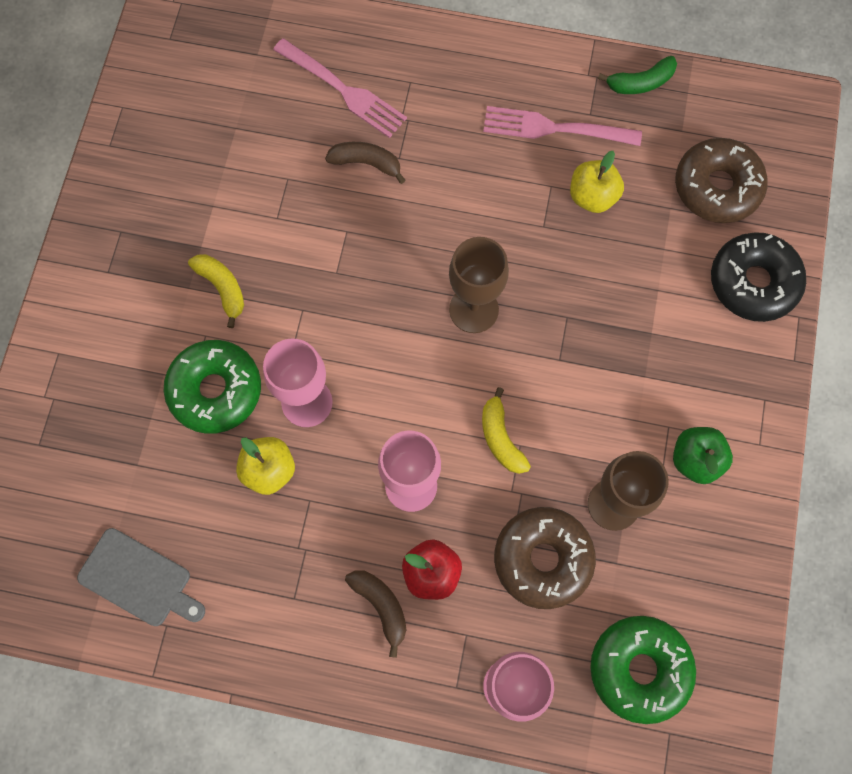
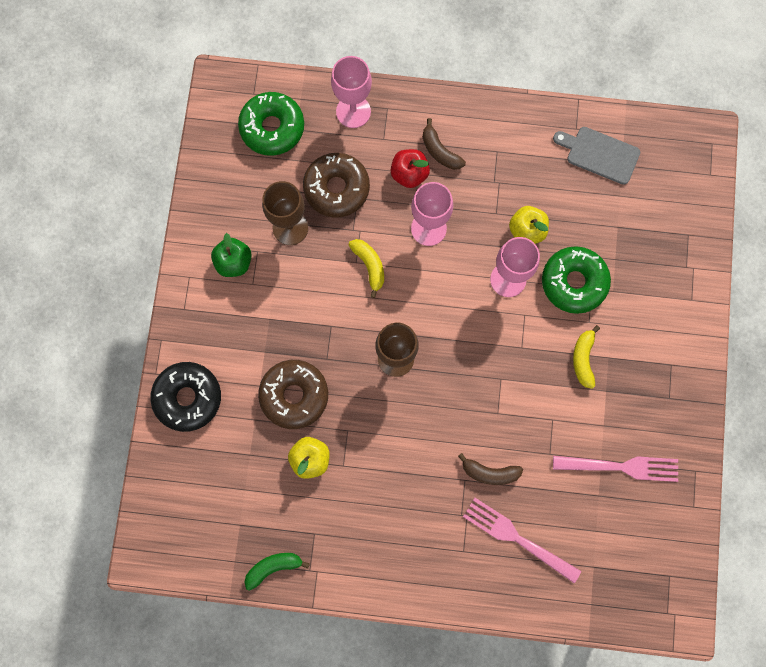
camera: 175 degrees right, 5 degrees up
yellow banana [188,254,244,328] -> yellow banana turned 45 degrees clockwise [573,325,600,389]
pink fork [483,106,642,146] -> pink fork moved to [553,456,678,482]
brown donut [675,138,768,223] -> brown donut moved to [258,360,328,429]

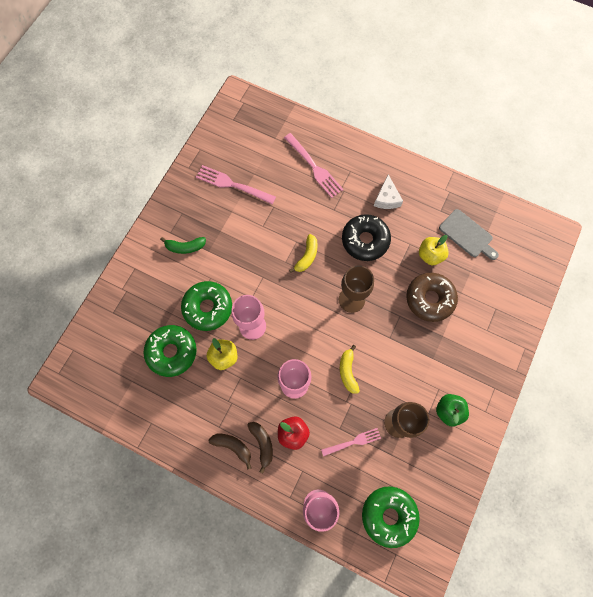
camera: 160 degrees left, 5 degrees down
black donut [150,362,221,432] -> black donut moved to [342,214,391,261]
green banana [244,553,310,591] -> green banana moved to [160,237,206,254]
brown donut [303,153,370,218] -> pink fork [321,428,381,456]
brown banana [458,453,523,485] -> brown banana moved to [208,434,251,470]
grey cutting board [553,127,640,185] -> grey cutting board moved to [439,209,499,260]
yellow banana [573,325,600,389] -> yellow banana moved to [289,234,317,273]
none -> green donut [144,325,197,377]
none -> white cheese [374,174,403,209]

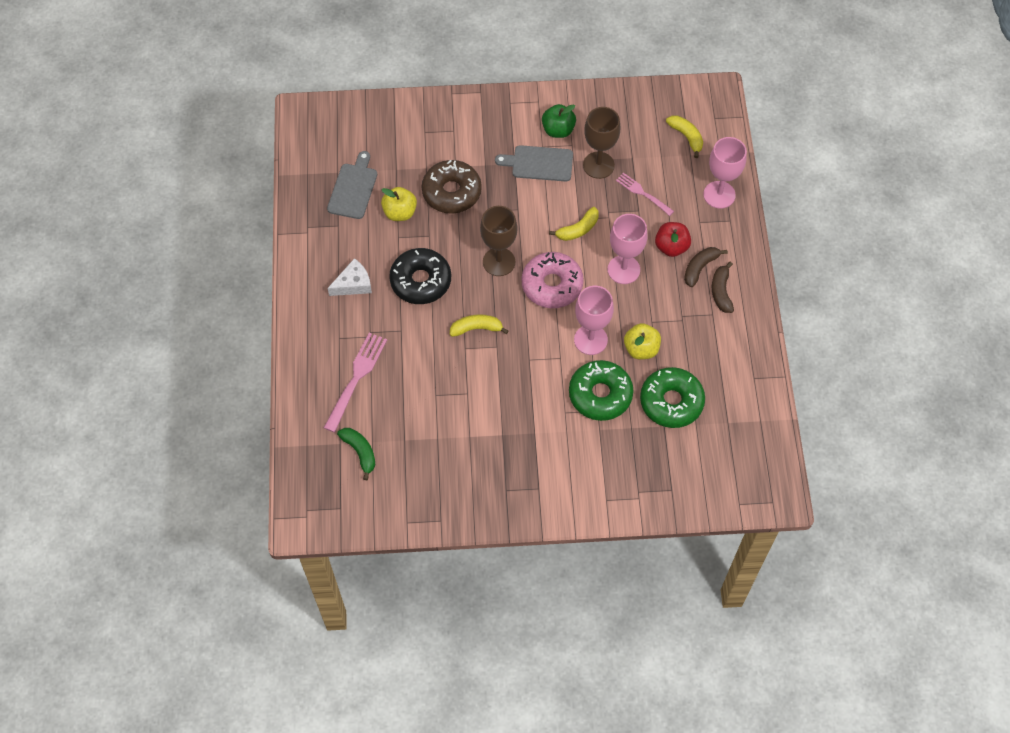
camera: 120 degrees left, 10 degrees down
green banana [160,237,206,254] -> green banana moved to [337,428,375,480]
pink fork [196,165,276,204] -> none
green donut [362,486,420,548] -> yellow banana [666,115,703,158]
none -> grey cutting board [495,145,573,182]
none -> pink donut [522,252,584,308]

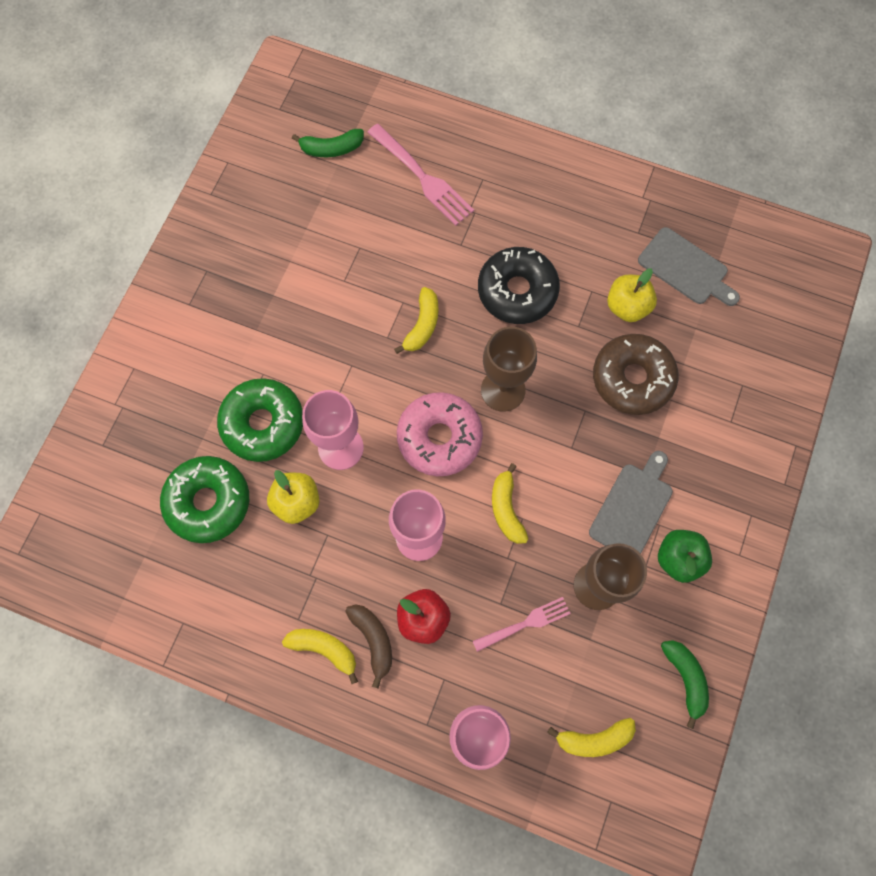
camera: 115 degrees right, 10 degrees up
white cheese [328,258,372,296] -> none
brown banana [712,262,734,313] -> yellow banana [282,629,358,684]
none -> green banana [661,640,709,729]

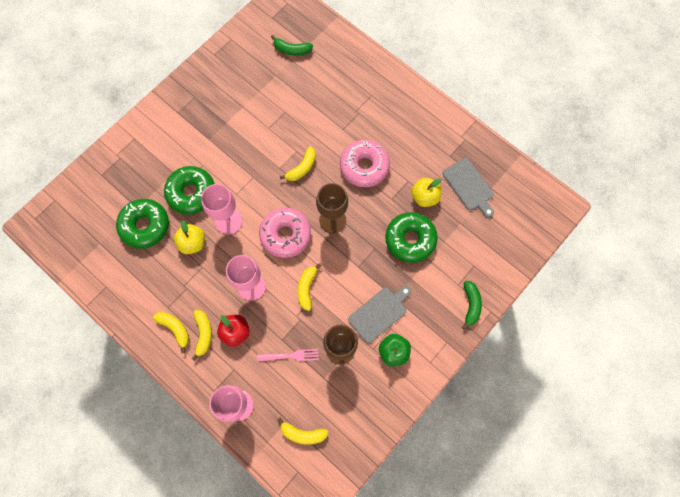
camera: 20 degrees right, 0 degrees up
brown banana [345,604,392,689] -> yellow banana [192,310,212,361]
pink fork [367,124,474,226] -> none
black donut [478,247,560,324] -> pink donut [340,140,390,187]
brown donut [593,334,679,415] -> green donut [385,212,438,263]
green banana [661,640,709,729] -> green banana moved to [462,281,482,330]

